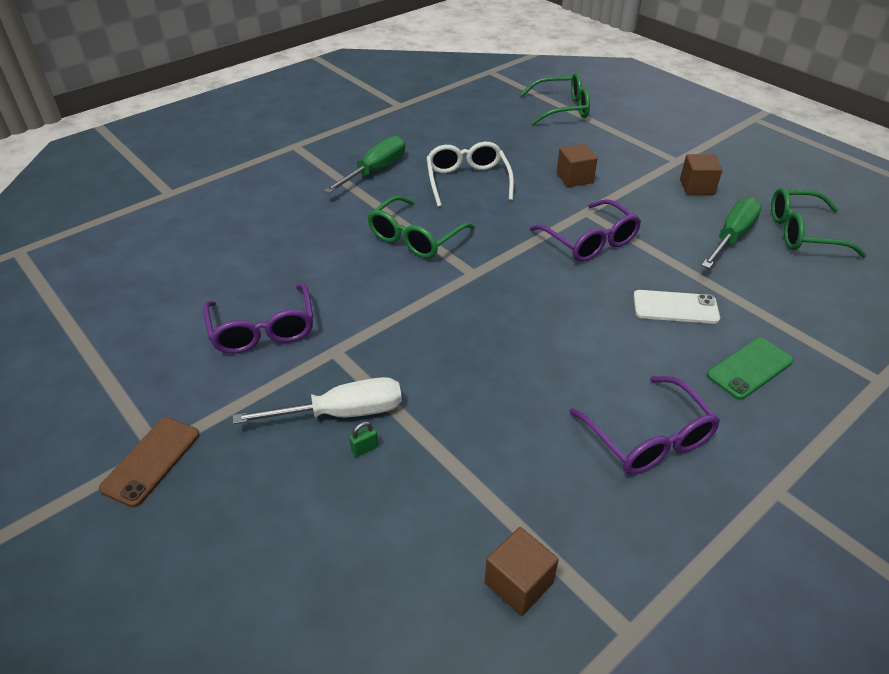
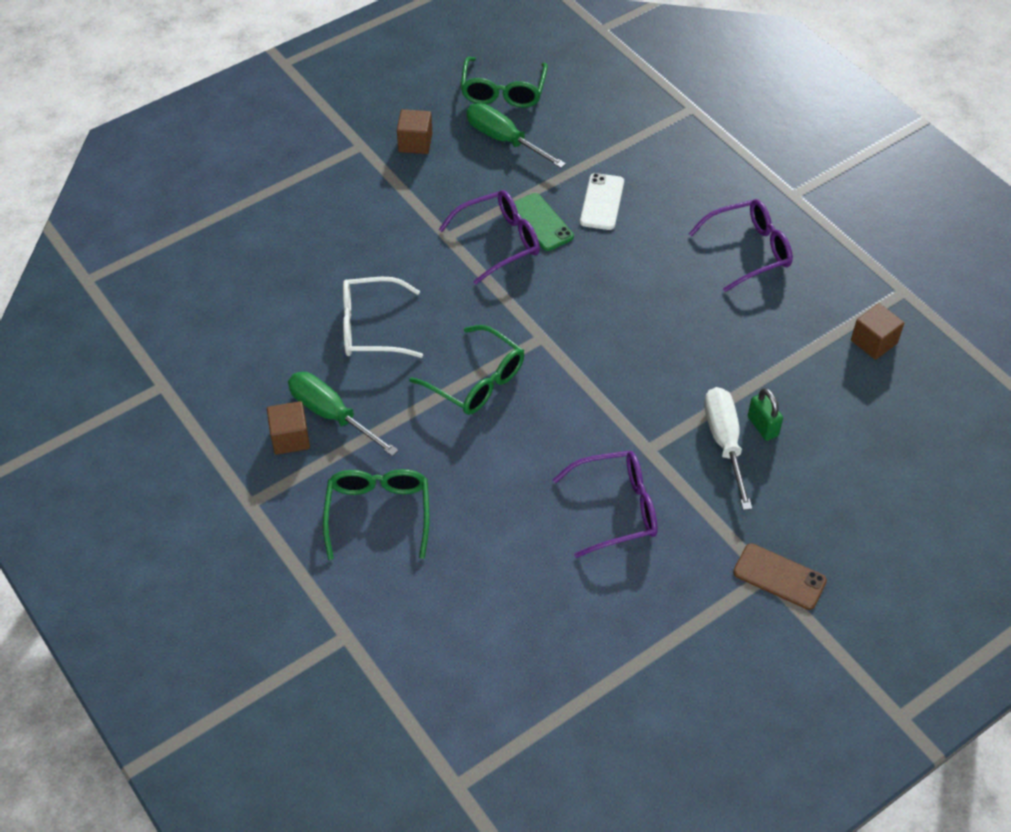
camera: 85 degrees left, 10 degrees up
green padlock [349,422,378,457] -> green padlock [748,388,783,441], size x1.68
green glasses [521,73,590,125] -> green glasses moved to [323,469,429,560]
brown cube [557,144,598,187] -> brown cube moved to [267,401,310,455]
green phone [707,338,793,400] -> green phone moved to [514,193,574,251]

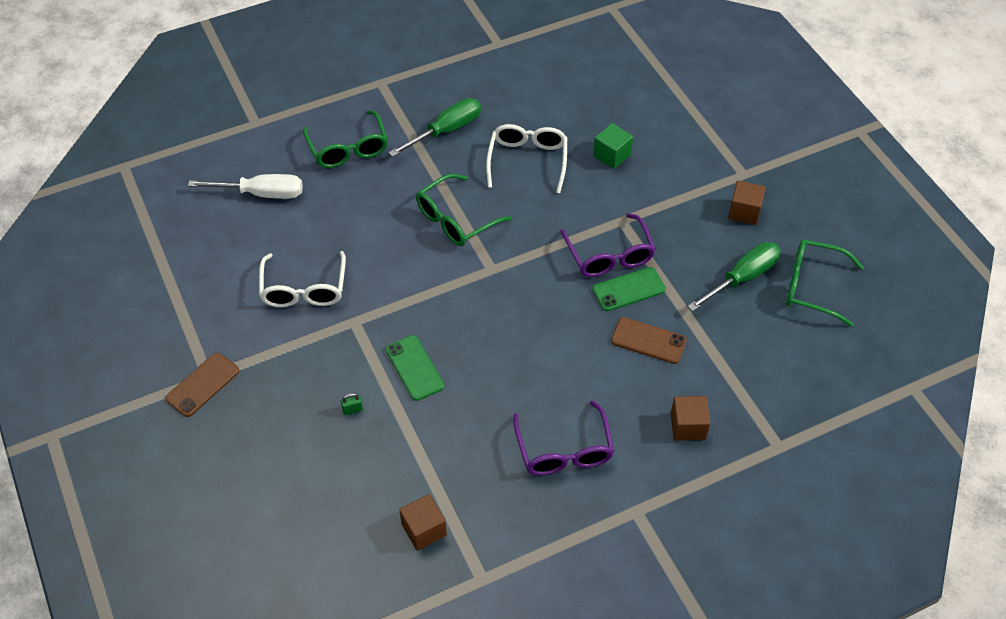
camera: 100 degrees right, 0 degrees up
brown cube [267,401,310,455] -> brown cube moved to [671,396,710,441]
green glasses [323,469,429,560] -> green glasses turned 60 degrees clockwise [303,110,388,168]
purple glasses [553,451,658,558] -> white glasses [259,251,346,307]
white phone [580,173,624,230] -> brown phone [611,317,687,364]
white screwdriver [704,387,752,510] -> white screwdriver moved to [188,174,303,199]
green padlock [748,388,783,441] -> green padlock [341,393,363,415], size x0.59
none -> green phone [386,335,444,401]
none -> green cube [593,123,633,169]

